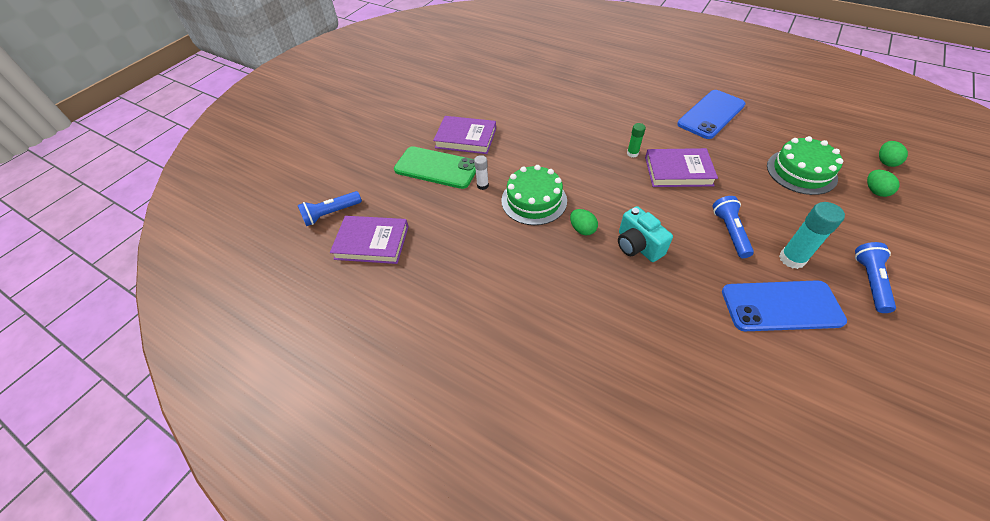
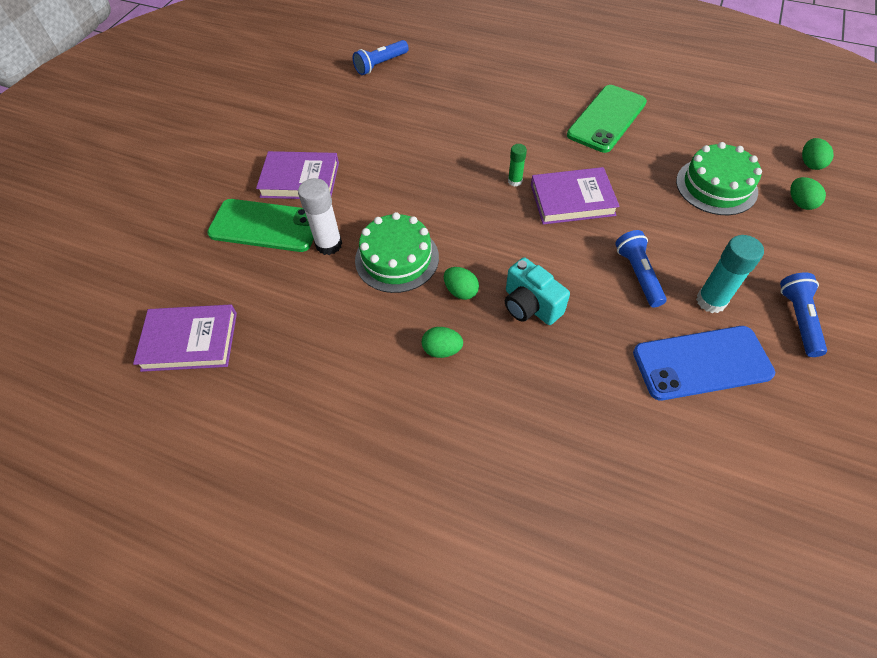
camera: 10 degrees left, 5 degrees up
blue flashlight [298,191,362,226] -> blue flashlight moved to [353,40,409,75]
white glue stick [474,155,489,190] -> white glue stick [298,178,342,255], size x1.73
blue phone [677,90,746,139] -> green phone [567,85,647,153]
none -> green egg [422,327,463,358]

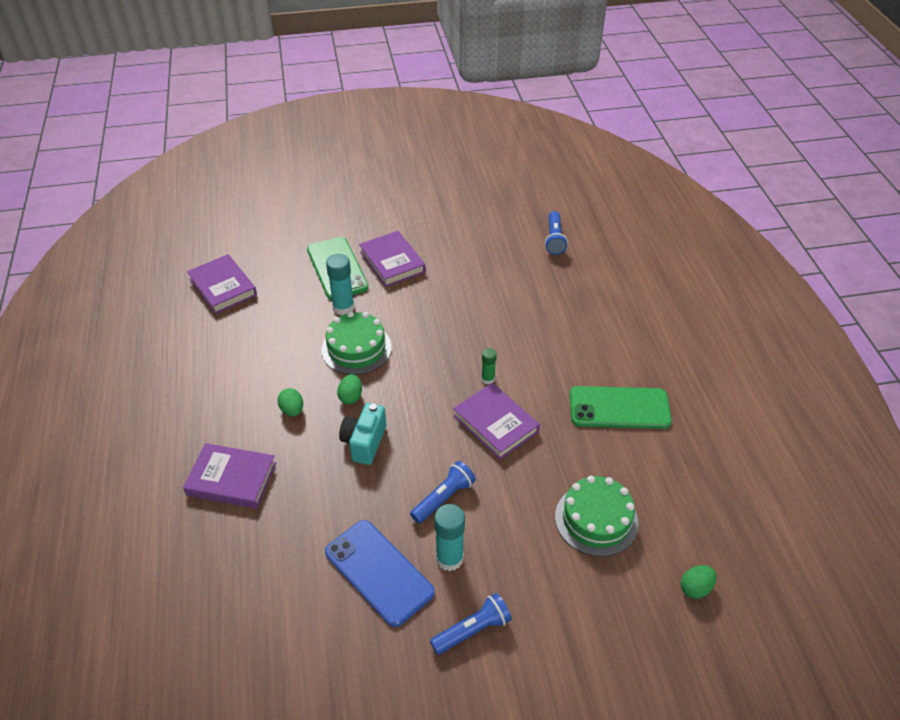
camera: 55 degrees right, 10 degrees down
white glue stick [298,178,342,255] -> turquoise glue stick [326,254,355,315]
blue flashlight [353,40,409,75] -> blue flashlight turned 105 degrees counterclockwise [545,211,568,255]
green egg [790,177,826,210] -> none
none -> purple book [183,443,276,509]

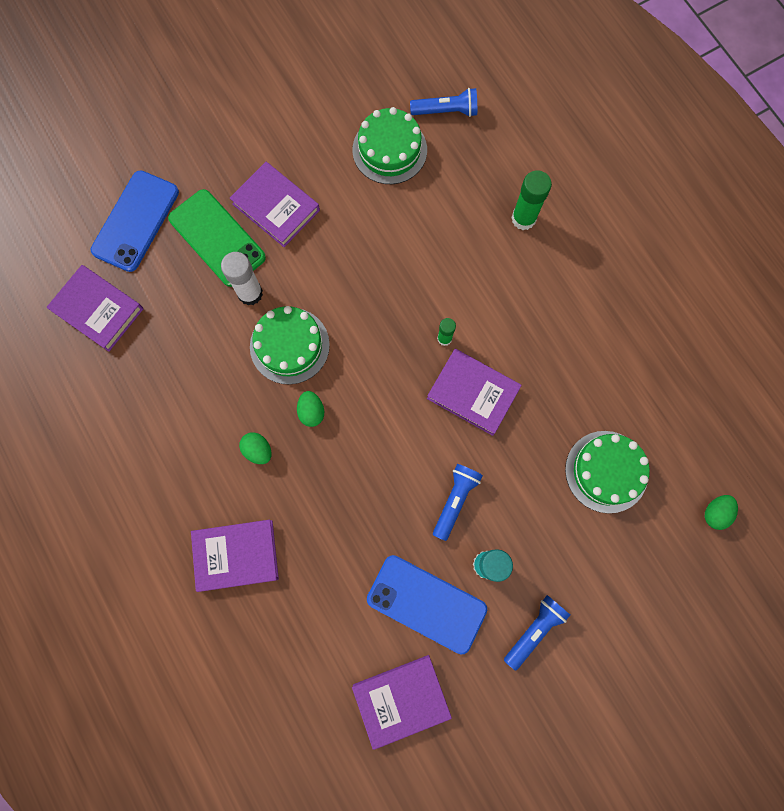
camera: 20 degrees left, 30 degrees up
turquoise glue stick [326,254,355,315] -> white glue stick [221,252,263,305]
turquoise camera [339,403,386,465] -> none
blue flashlight [545,211,568,255] -> blue flashlight turned 75 degrees counterclockwise [410,88,477,117]
green phone [569,386,672,429] -> none
none -> blue phone [91,170,179,272]
none -> green cake [352,107,427,184]
none -> purple book [352,655,452,750]
none -> green glue stick [511,170,552,230]

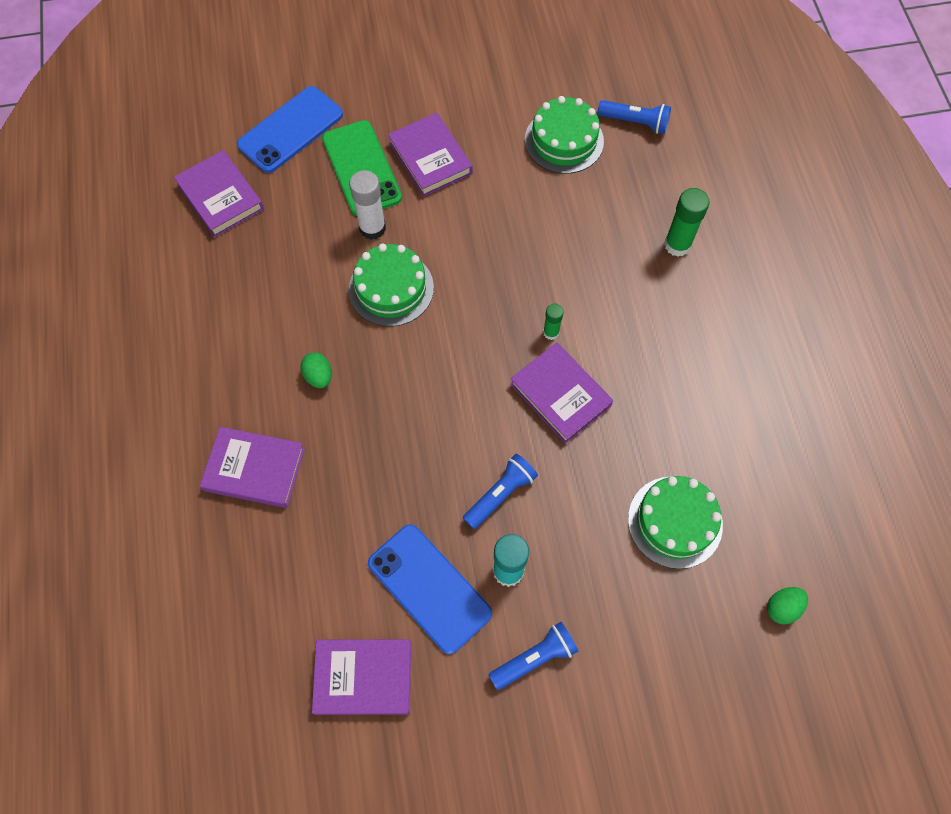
camera: 20 degrees right, 10 degrees down
green egg [297,391,324,427] -> none

